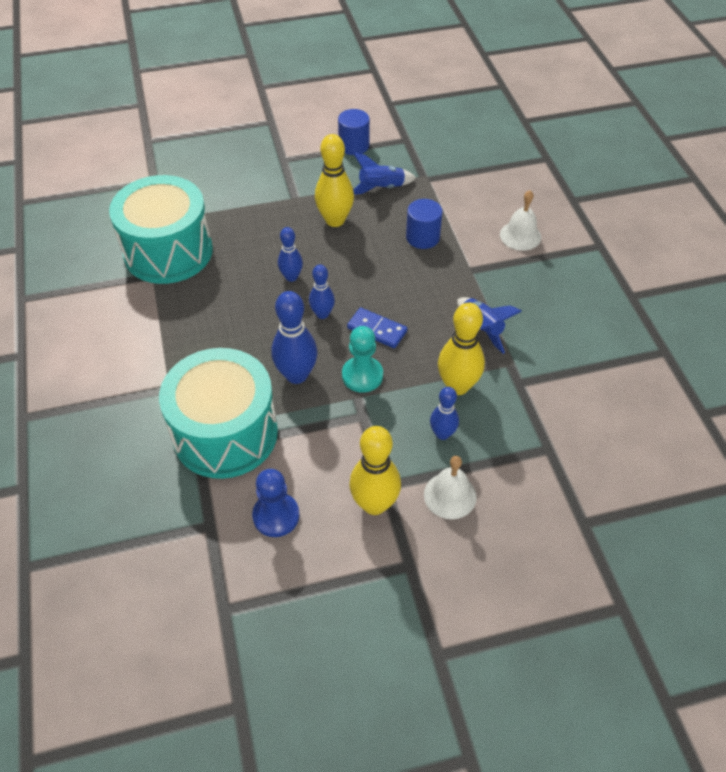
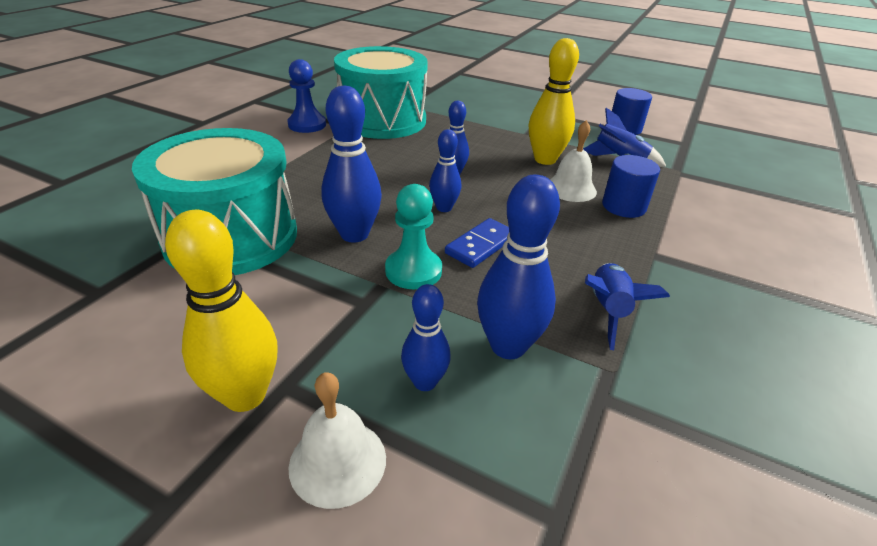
camera: 40 degrees right, 15 degrees down
blue pawn [252,469,300,537] -> blue pawn moved to [287,59,326,133]
blue domino [347,308,407,348] -> blue domino turned 60 degrees clockwise [445,218,509,268]
yellow bowling pin [438,302,485,395] -> blue bowling pin [477,175,560,359]
white bell [500,190,541,251] -> white bell moved to [550,120,597,202]

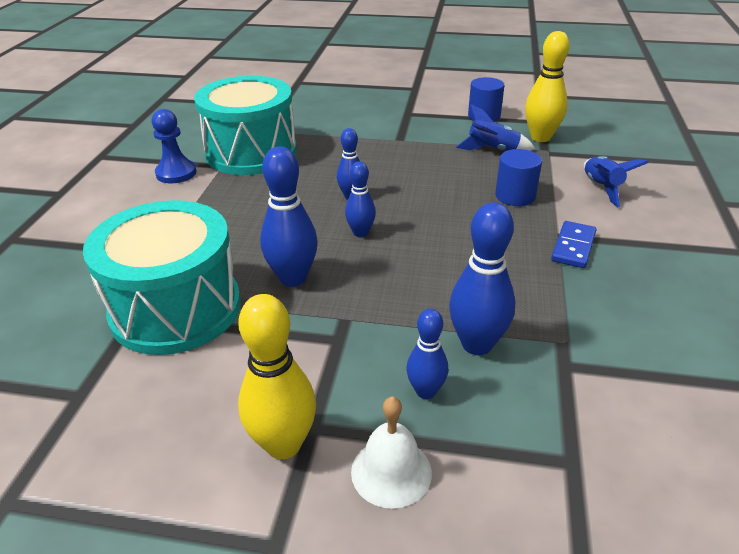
camera: 15 degrees left, 0 degrees up
turquoise pawn [385,184,442,289] -> none
blue domino [445,218,509,268] -> blue domino moved to [551,221,597,268]
yellow bowling pin [529,38,579,165] -> yellow bowling pin moved to [525,31,570,142]
white bell [550,120,597,202] -> none
blue rocket [585,263,670,350] -> blue rocket moved to [584,156,649,207]

